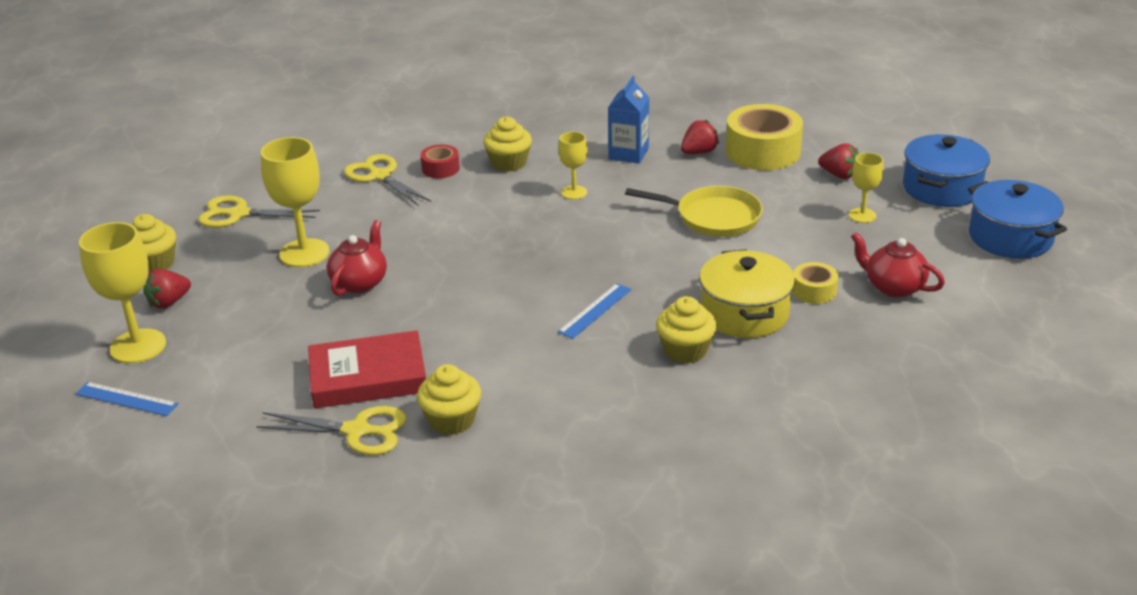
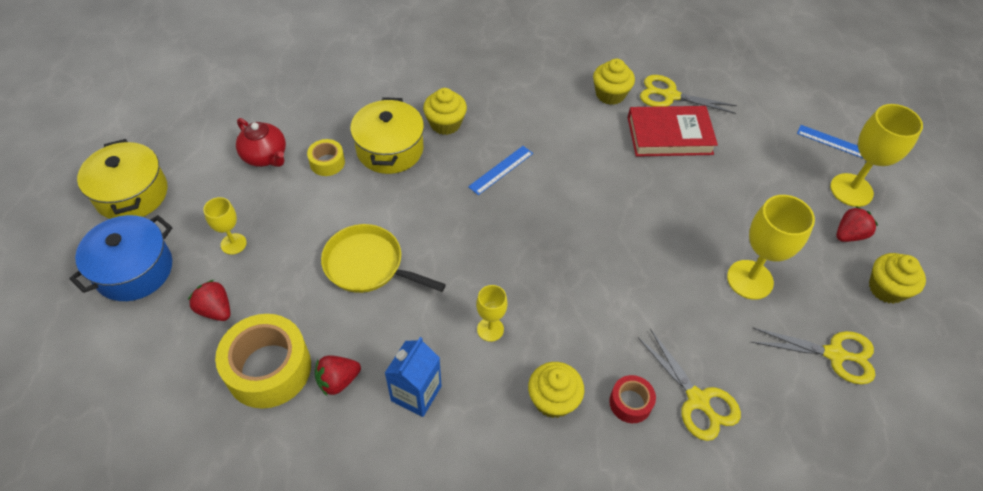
camera: 175 degrees left, 20 degrees up
red teapot [327,220,387,296] -> none
blue pot [968,180,1067,259] -> yellow pot [77,139,167,219]

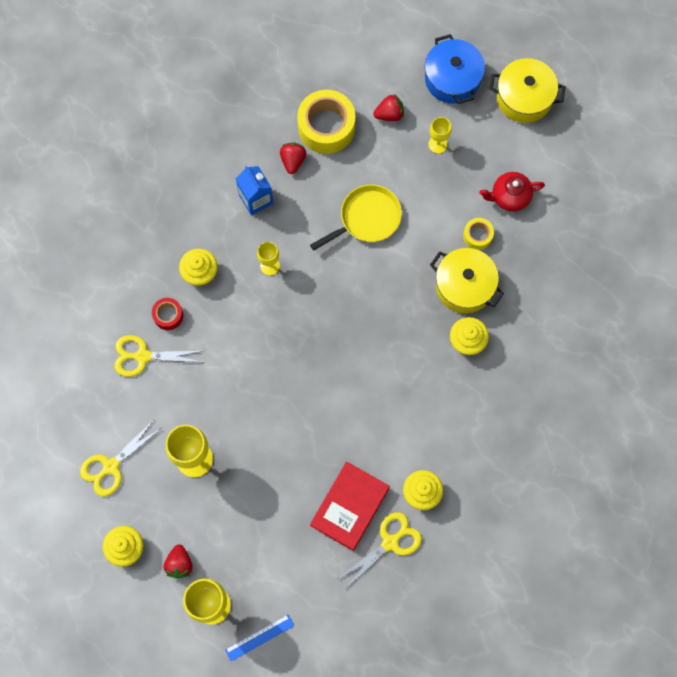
camera: 125 degrees right, 20 degrees up
blue ruler [468,146,533,195] -> none

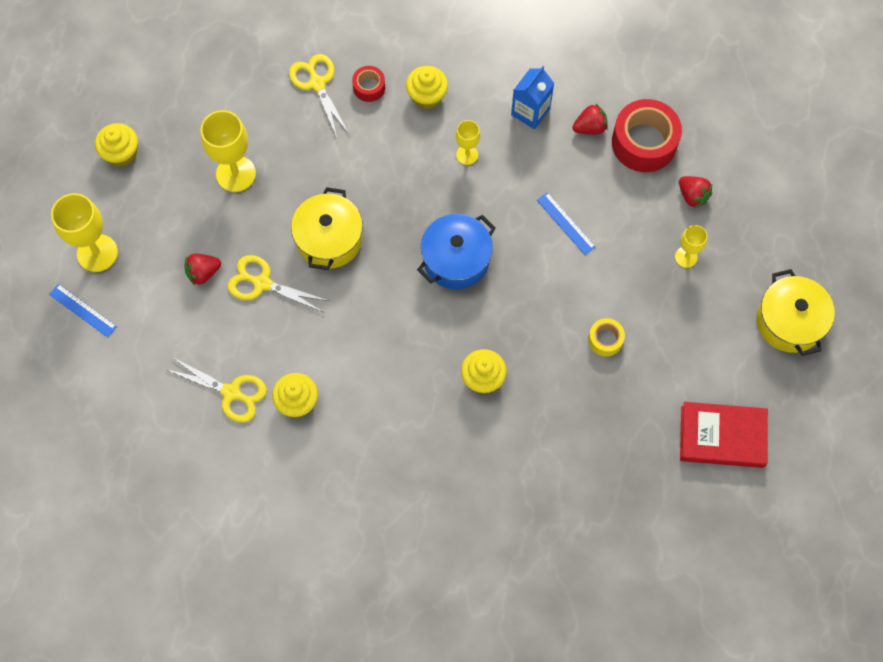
camera: 65 degrees right, 5 degrees down
yellow scissors [80,421,161,496] -> yellow scissors moved to [228,255,329,312]
red strawberry [164,544,193,578] -> red strawberry moved to [184,254,221,285]
yellow tape [297,90,356,154] -> red tape [612,99,682,172]
yellow pan [310,184,402,251] -> blue ruler [537,192,595,255]
red book [310,462,390,551] -> red book moved to [680,402,768,468]
blue pot [425,34,485,104] -> blue pot moved to [417,214,496,289]
yellow pot [430,248,504,313] -> yellow pot moved to [291,187,363,270]
red teapot [479,172,545,212] -> none

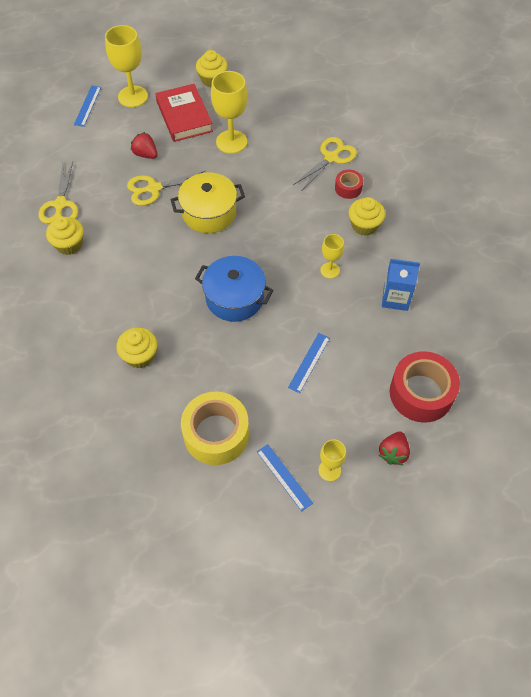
camera: 65 degrees right, 10 degrees down
yellow scissors [228,255,329,312] -> yellow scissors turned 105 degrees counterclockwise [127,171,205,206]
red strawberry [573,104,608,134] -> none
yellow tape [588,318,625,356] -> yellow tape [181,392,249,465], size x1.99
red book [680,402,768,468] -> red book moved to [155,84,213,142]
yellow pot [756,269,835,356] -> none
none -> blue ruler [257,444,313,511]

